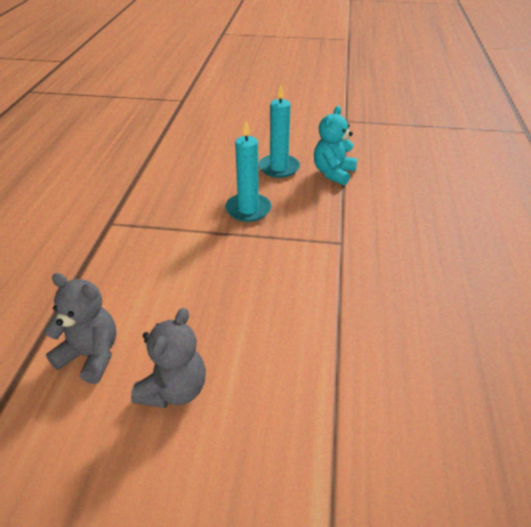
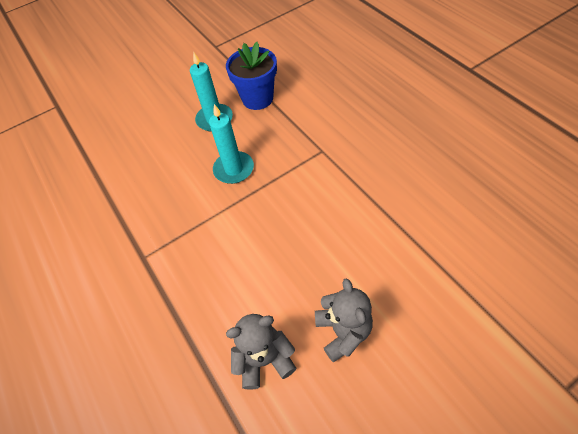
camera: 35 degrees left, 15 degrees up
turquoise teddy bear [314,106,357,185] -> blue flower pot [226,42,277,110]

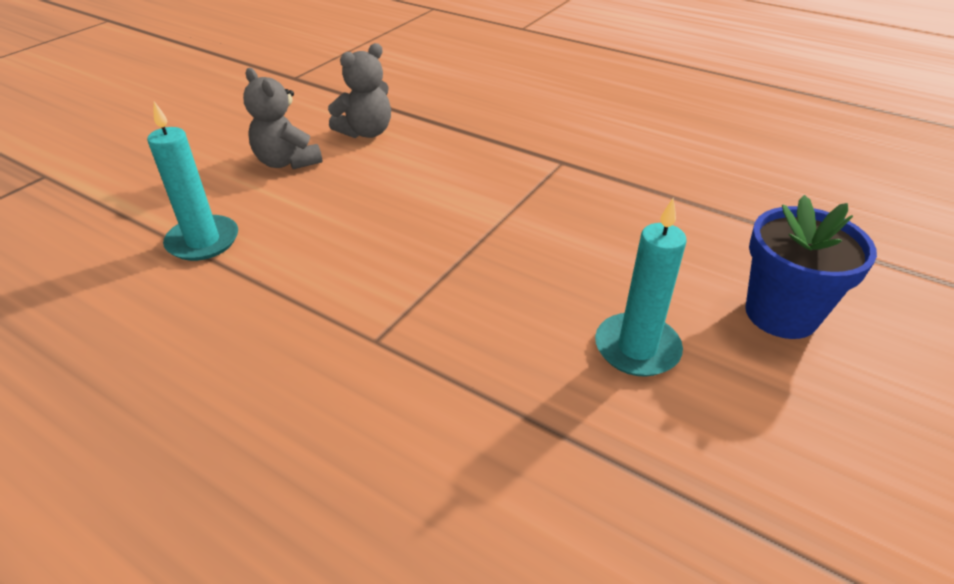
camera: 150 degrees right, 15 degrees down
turquoise candle [209,104,254,184] -> turquoise candle moved to [147,102,238,261]
blue flower pot [226,42,277,110] -> blue flower pot moved to [745,195,877,339]

